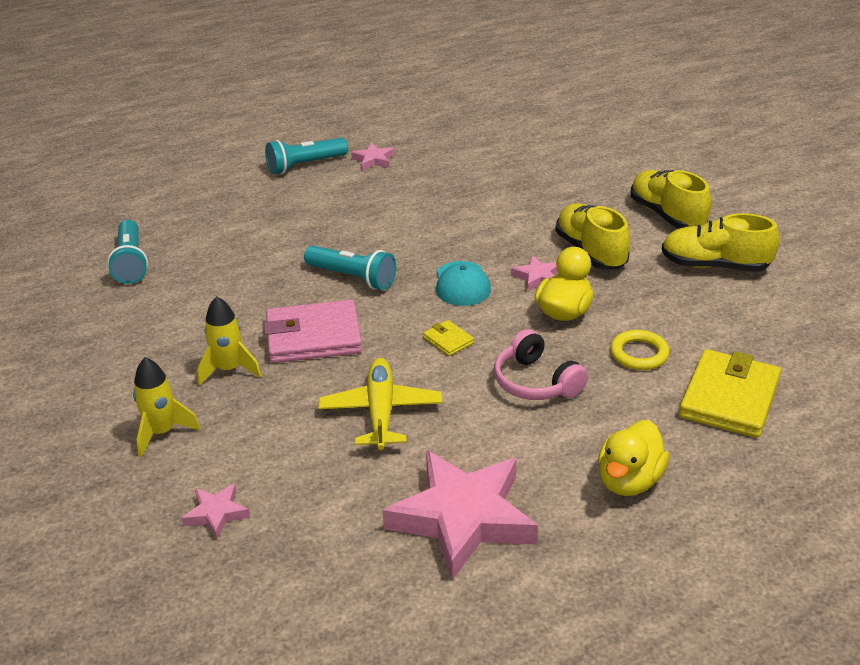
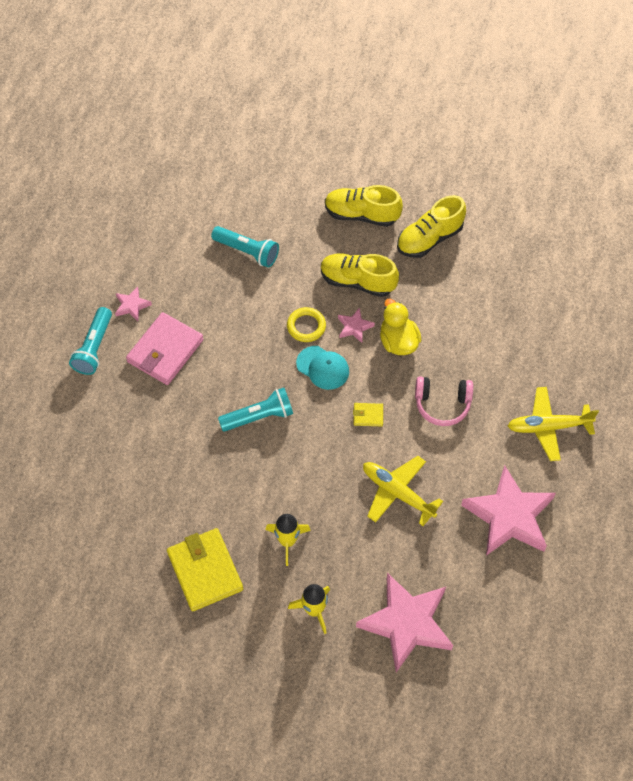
camera: 50 degrees left, 25 degrees up
turquoise flashlight [107,220,148,284] -> turquoise flashlight moved to [211,226,279,268]
pink star [182,483,250,539] -> pink star [356,573,453,672], size x2.28
pink wallet [264,300,362,363] -> pink wallet moved to [126,312,203,385]
yellow duck [598,420,669,496] -> yellow plane [508,387,599,461]
yellow ring [610,330,670,370] -> yellow ring moved to [287,307,326,342]
yellow wallet [679,349,781,438] -> yellow wallet moved to [167,528,243,611]

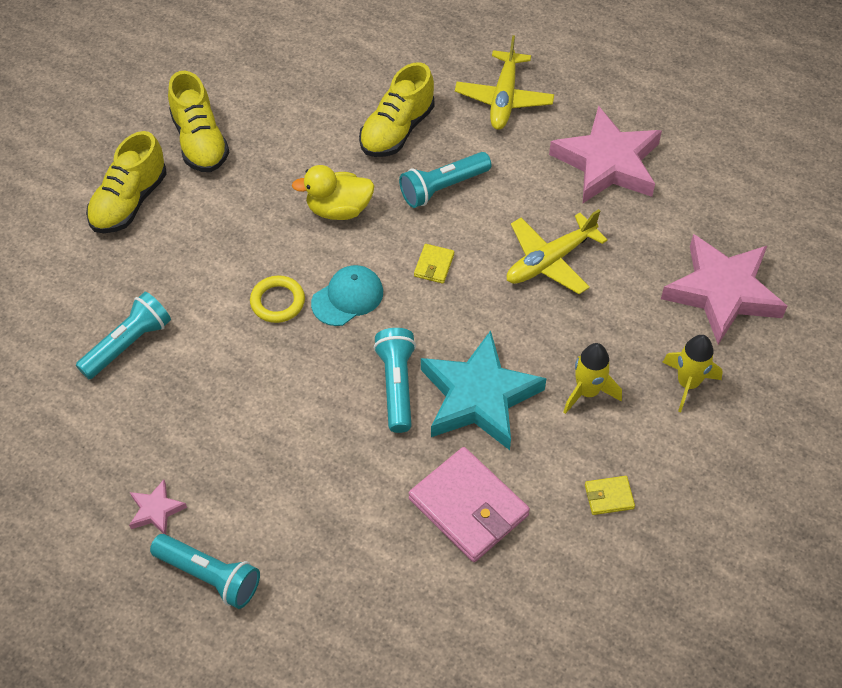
camera: 75 degrees left, 5 degrees down
pink wallet [126,312,203,385] -> pink wallet moved to [409,447,530,562]
yellow wallet [167,528,243,611] -> yellow wallet [585,476,635,515], size x0.45
yellow shoe [321,253,399,297] -> yellow shoe moved to [359,62,435,157]
pink star [338,307,375,343] -> none
pink headphones [415,376,473,426] -> turquoise flashlight [399,152,491,208]
none -> turquoise star [421,330,547,450]

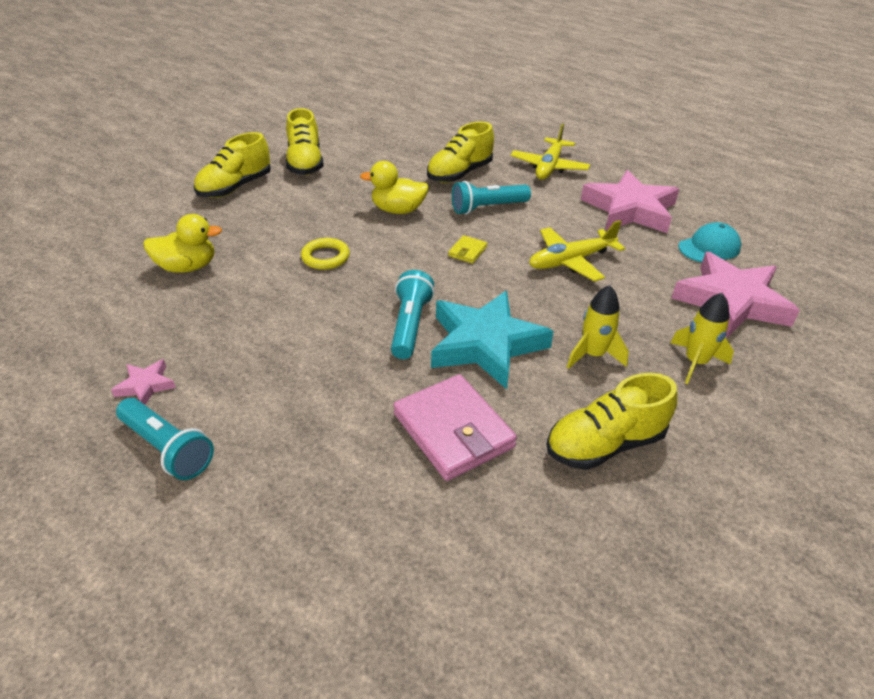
camera: 10 degrees right, 15 degrees down
turquoise flashlight [76,292,171,379] -> yellow duck [143,214,222,273]
turquoise cap [311,265,383,326] -> turquoise cap moved to [678,222,741,262]
yellow wallet [585,476,635,515] -> yellow shoe [547,373,677,470]

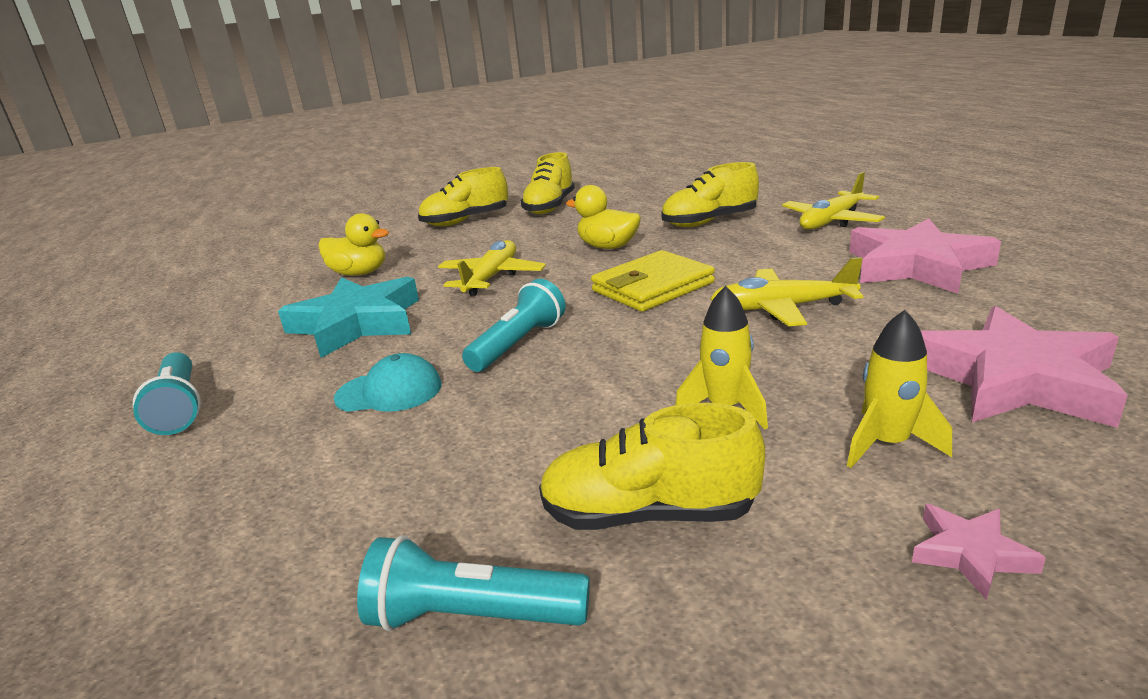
camera: 30 degrees right, 15 degrees down
pink star [111,359,176,405] -> pink star moved to [912,504,1046,600]
yellow ring [301,238,350,270] -> yellow plane [438,240,546,296]
pink wallet [393,374,517,481] -> none
turquoise star [431,291,554,389] -> turquoise star moved to [278,277,419,358]
yellow wallet [448,235,487,264] -> yellow wallet [591,250,715,312], size x2.21
turquoise flashlight [452,181,531,215] -> turquoise flashlight moved to [357,535,590,631]
turquoise cap [678,222,741,262] -> turquoise cap moved to [334,353,441,412]

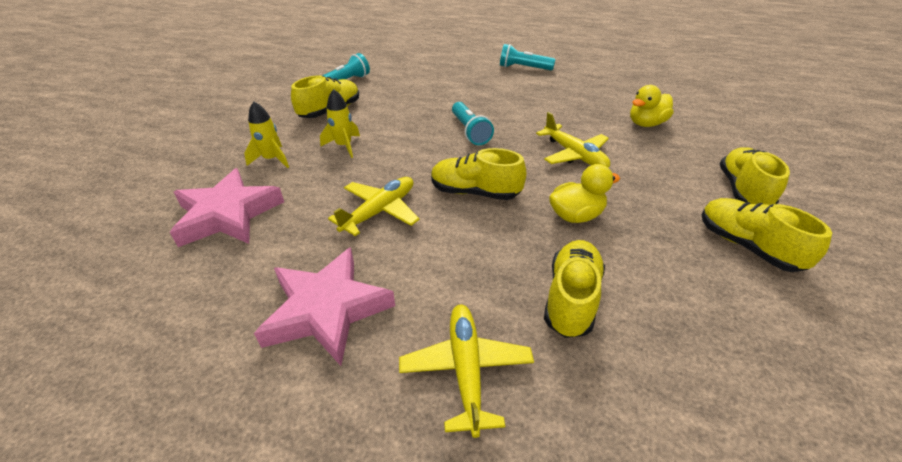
camera: 125 degrees right, 15 degrees up
turquoise star [278,277,419,358] -> none
turquoise cap [334,353,441,412] -> none
yellow wallet [591,250,715,312] -> yellow shoe [431,148,527,200]
pink star [912,504,1046,600] -> none

